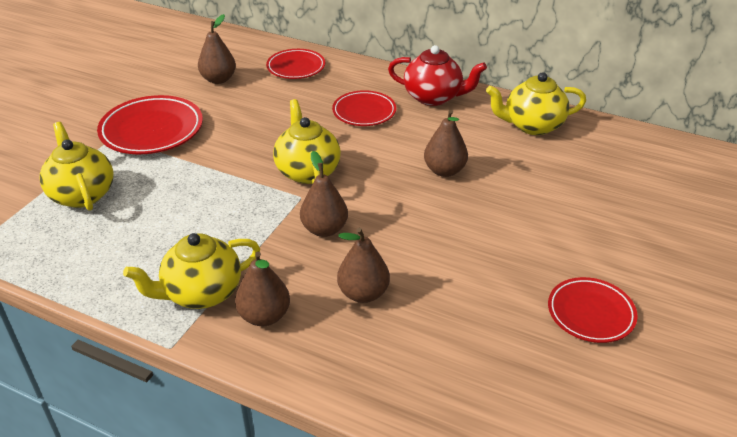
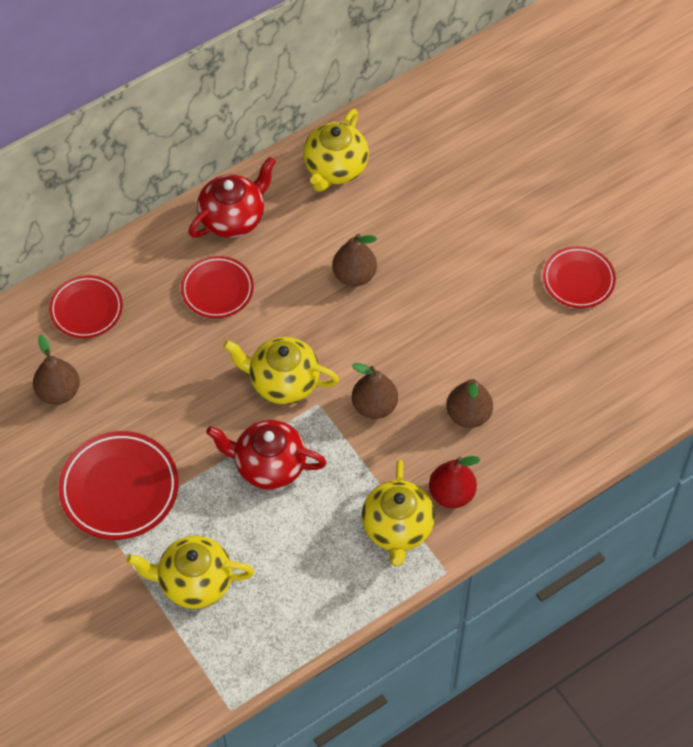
camera: 60 degrees left, 20 degrees up
brown pear [235,252,290,326] -> red pear [429,456,480,508]
none -> red teapot [206,420,327,490]

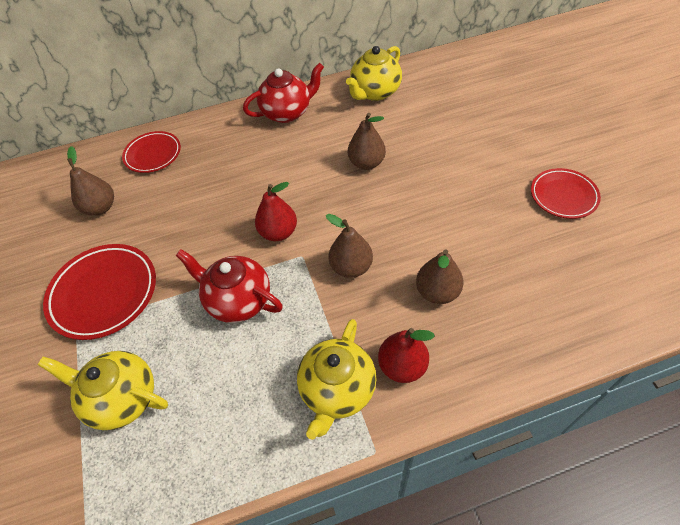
camera: 20 degrees right, 5 degrees down
red plate [181,256,254,318] -> none
yellow teapot [223,337,339,404] -> red pear [255,182,297,241]

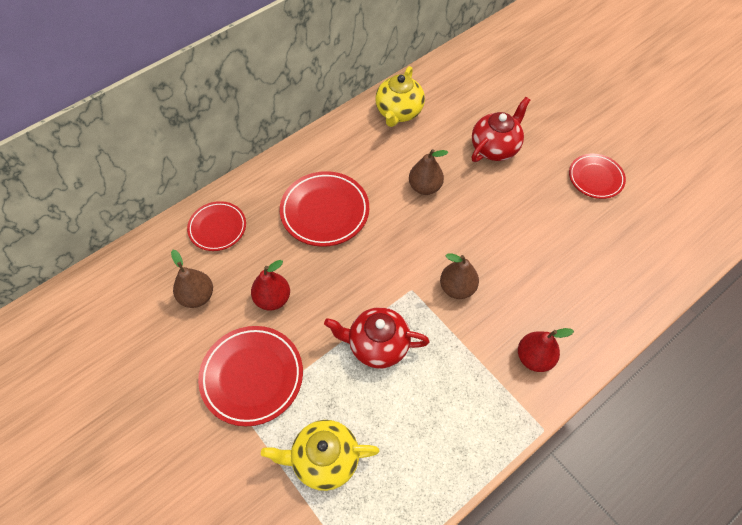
camera: 25 degrees left, 5 degrees up
red teapot [243,63,324,123] -> red teapot moved to [472,97,530,162]
red pear [255,182,297,241] -> red pear moved to [251,260,290,311]
yellow teapot [297,319,377,440] -> none
brown pear [416,249,464,304] -> none
none -> red plate [280,171,369,247]

